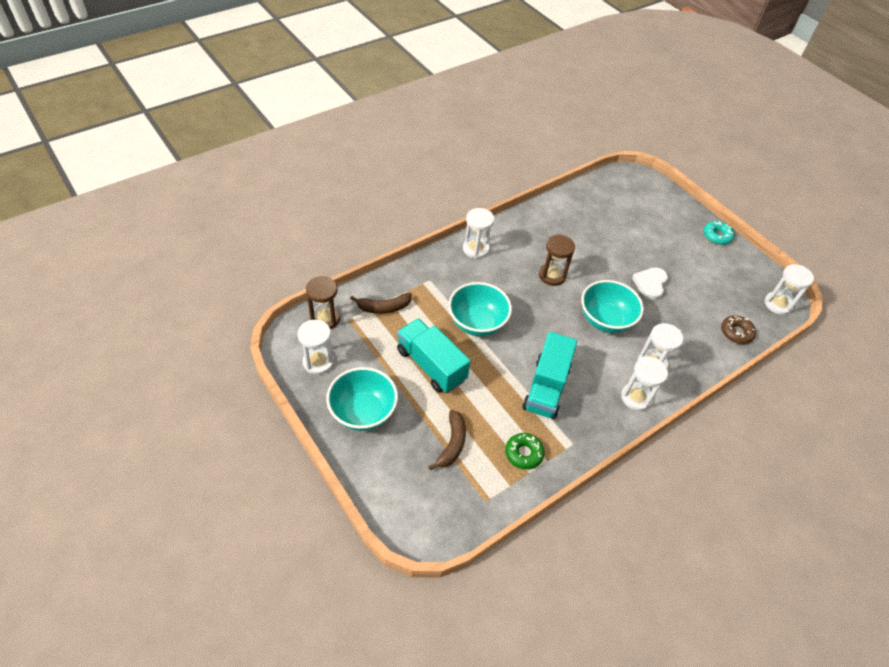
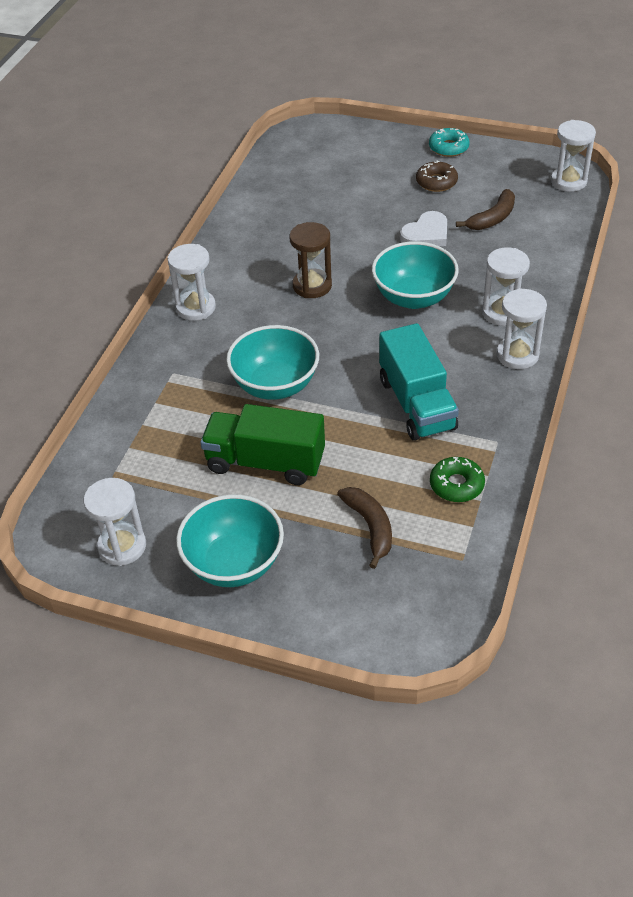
camera: 30 degrees left, 5 degrees down
brown hourglass [306,276,340,329] -> none
brown banana [350,293,412,314] -> brown banana moved to [456,189,515,230]
turquoise truck [397,318,471,393] -> green truck [200,404,325,485]
white heart [632,267,668,300] -> white heart turned 120 degrees counterclockwise [400,211,447,246]
brown donut [721,315,756,344] -> brown donut moved to [416,160,458,192]

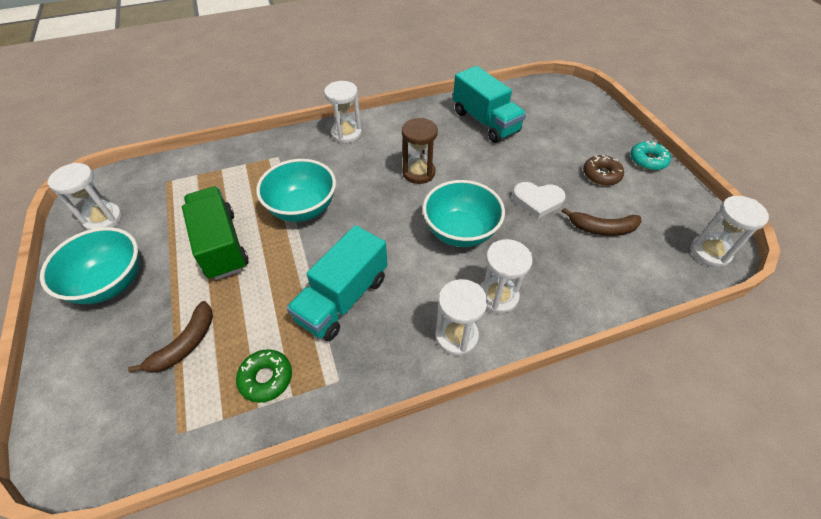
camera: 50 degrees right, 5 degrees up
none -> turquoise truck [453,66,526,143]

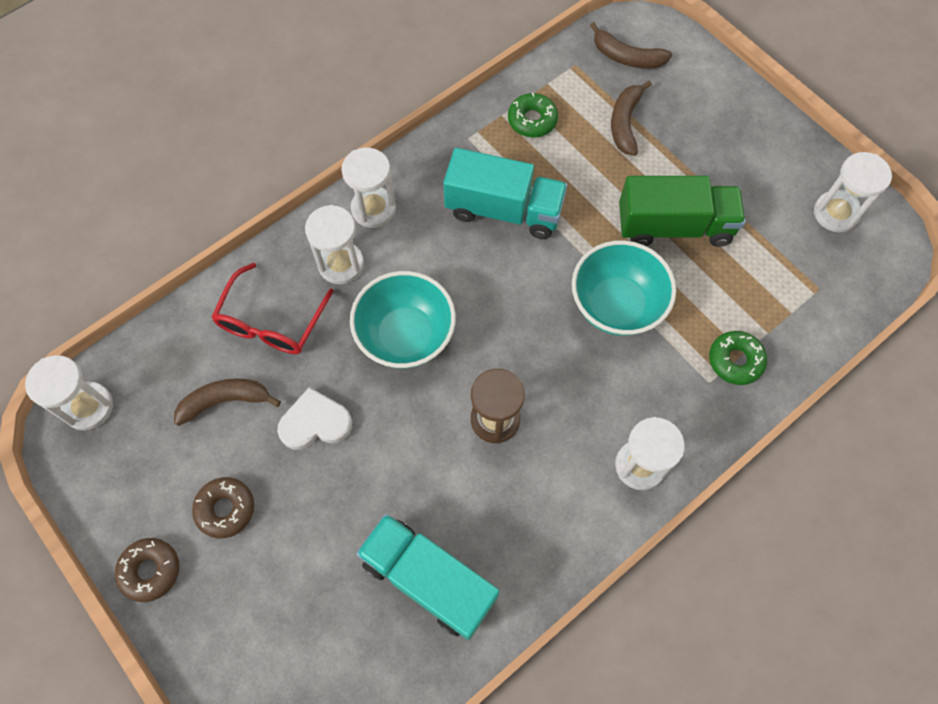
camera: 160 degrees right, 15 degrees up
turquoise bowl [40,227,140,304] -> none
green truck [182,186,249,280] -> green truck turned 45 degrees counterclockwise [619,176,746,247]
turquoise truck [287,225,388,341] -> turquoise truck turned 90 degrees clockwise [443,148,568,239]
turquoise donut [630,141,671,171] -> brown donut [115,538,179,602]
none -> red glasses [212,262,334,354]
none -> brown banana [590,22,672,68]
none -> green donut [709,331,767,385]

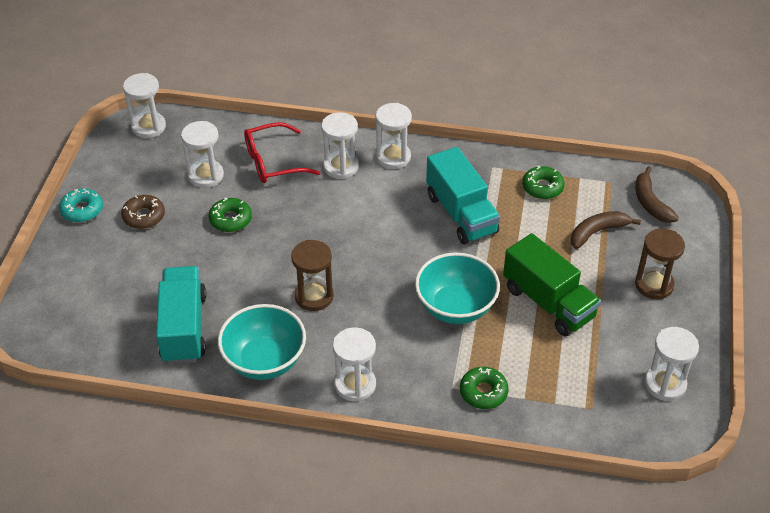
camera: 50 degrees right, 20 degrees down
brown donut [115,538,179,602] -> turquoise donut [59,189,103,222]
brown banana [174,378,281,426] -> white hourglass [181,121,224,188]
white heart [277,387,352,450] -> green donut [209,198,252,232]
turquoise bowl [350,271,456,368] -> turquoise bowl moved to [218,304,306,380]
none -> brown hourglass [635,228,685,299]

